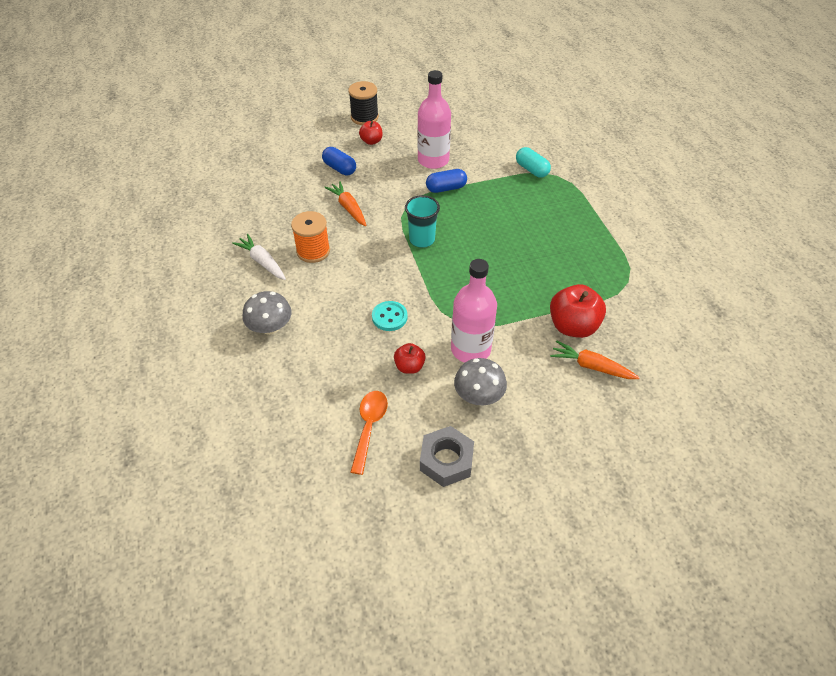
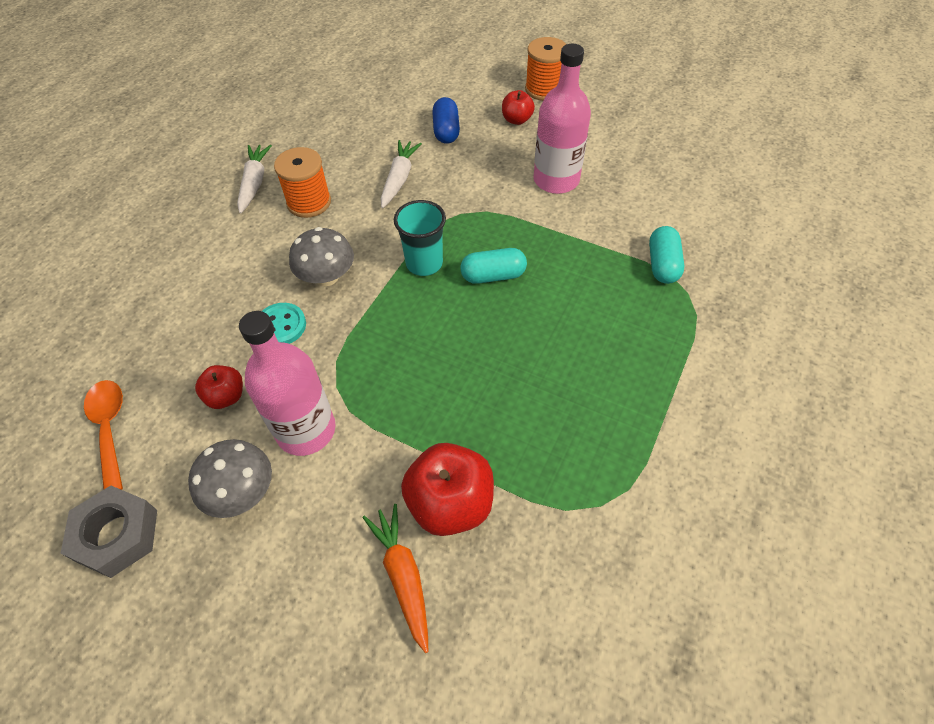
camera: 45 degrees right, 5 degrees up
grey mushroom [243,291,292,335] -> grey mushroom moved to [289,227,354,286]
orange carrot [324,181,366,226] -> white carrot [381,140,422,208]
black spool [348,81,379,125] -> orange spool [525,37,566,101]
orange spoon [351,391,388,475] -> orange spoon turned 75 degrees counterclockwise [84,380,123,490]
blue capsule [426,169,467,193] -> none
none -> turquoise capsule [461,248,527,284]

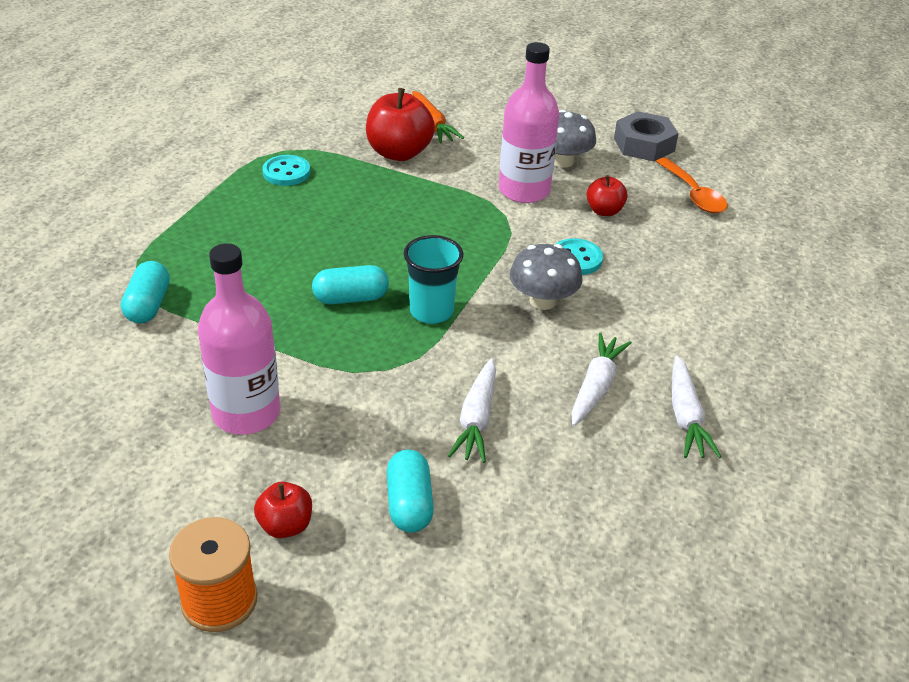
camera: 175 degrees right, 15 degrees down
orange spool [274,147,331,218] -> white carrot [571,333,632,426]
blue capsule [432,97,460,144] -> turquoise capsule [387,449,434,533]
none -> turquoise button [262,155,310,186]

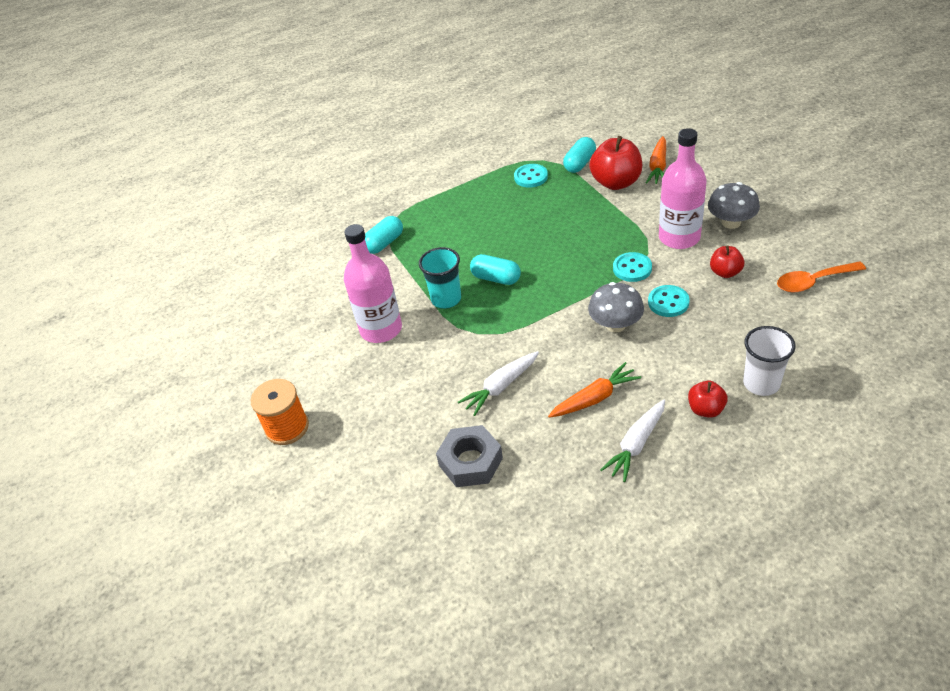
camera: 45 degrees right, 5 degrees up
red apple [254,482,312,538] -> red apple moved to [688,381,728,418]
turquoise capsule [387,449,434,533] -> turquoise capsule moved to [563,137,596,173]
turquoise cup [404,235,463,324] -> turquoise cup moved to [419,247,461,309]
white carrot [571,333,632,426] -> orange carrot [548,362,641,418]
grey nut [614,111,679,161] -> grey nut moved to [436,425,503,487]
orange spoon [656,158,728,213] -> orange spoon turned 60 degrees clockwise [777,261,866,292]
none -> turquoise button [613,252,652,282]
none -> white cup [743,326,795,396]

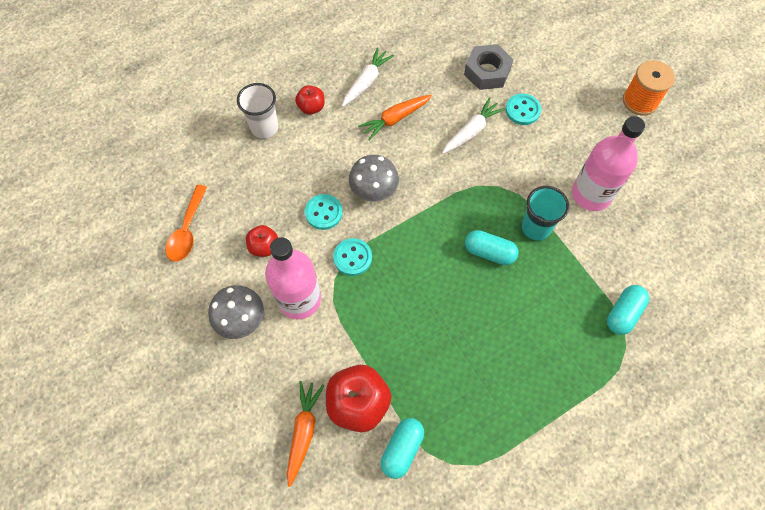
camera: 170 degrees right, 20 degrees up
turquoise button [514,164,548,188] -> turquoise button moved to [505,94,541,125]
orange spoon [777,261,866,292] -> orange spoon turned 120 degrees clockwise [166,185,207,262]

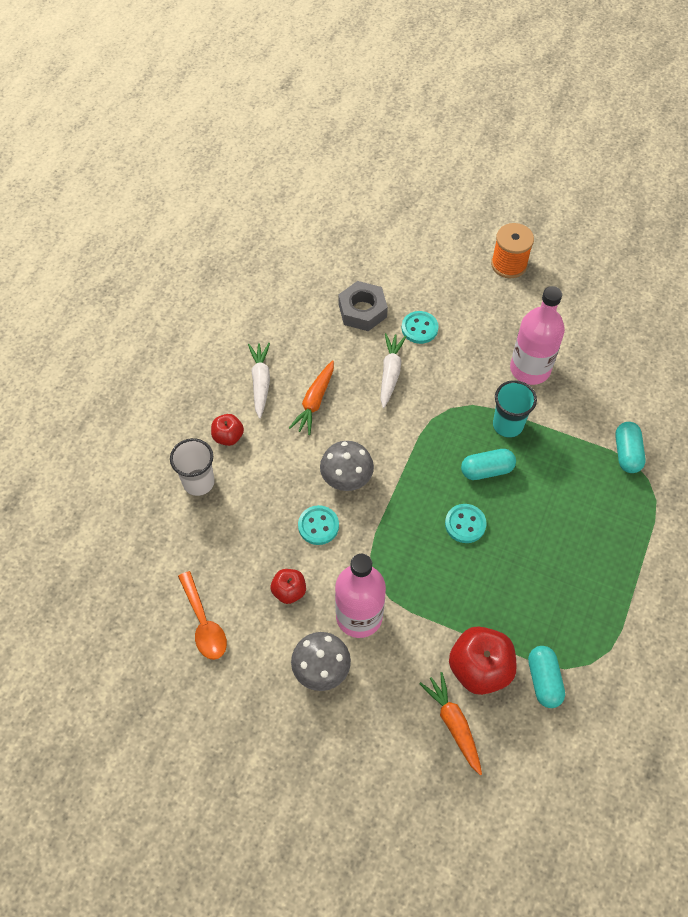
camera: 35 degrees left, 5 degrees down
turquoise button [333,238,372,276] -> turquoise button moved to [445,504,487,543]

